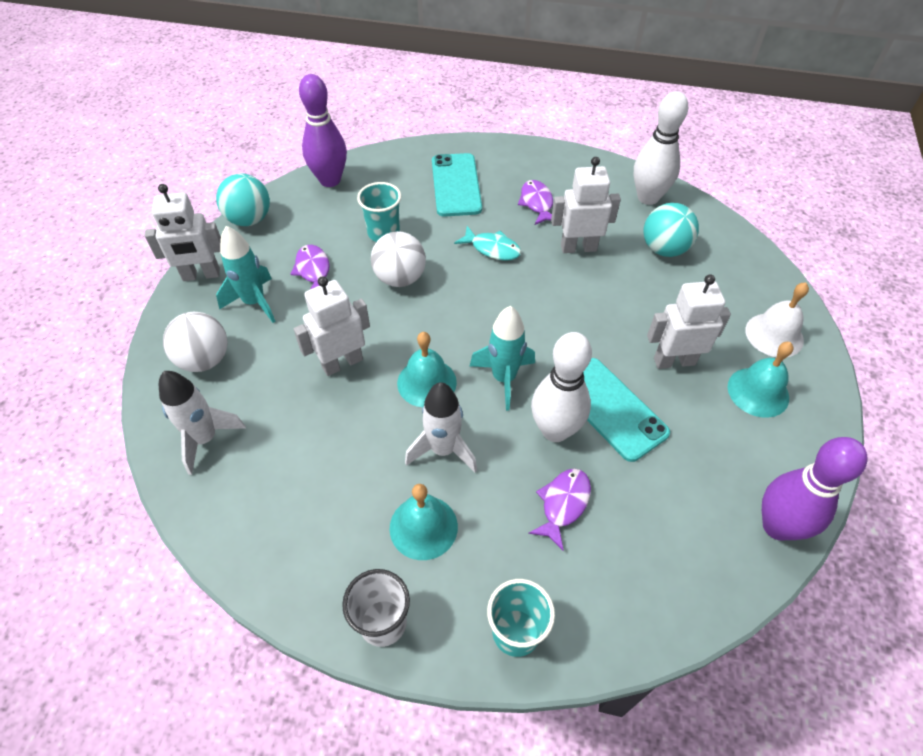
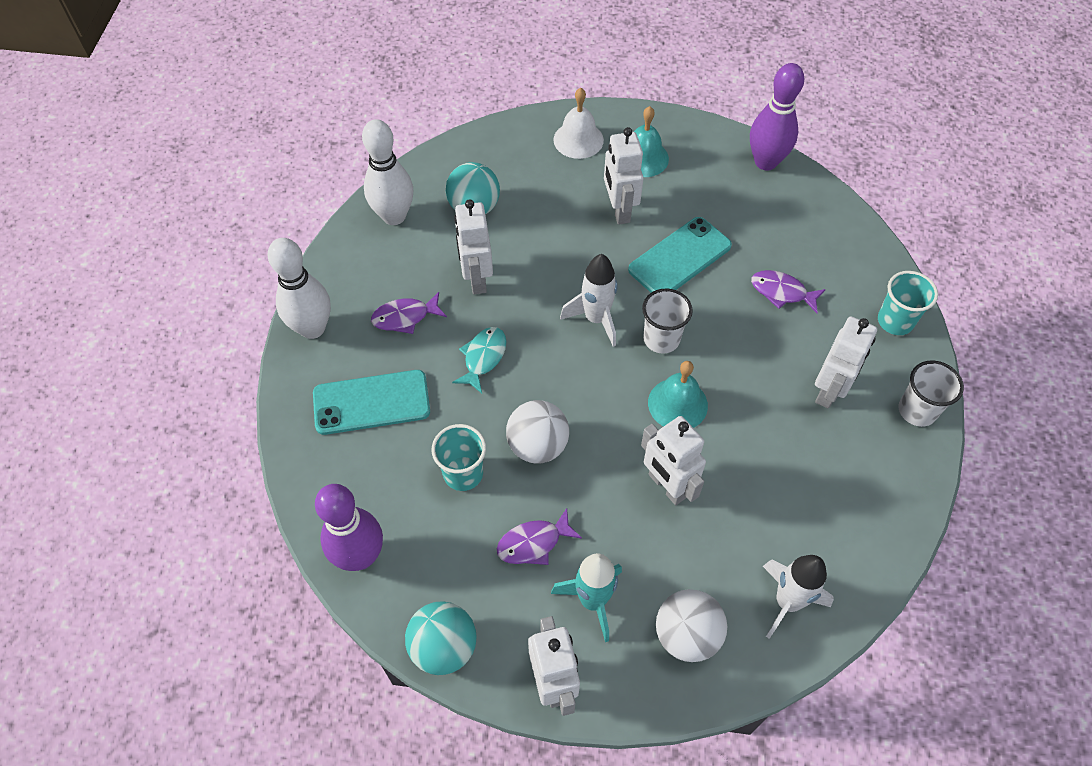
camera: 95 degrees left, 5 degrees up
turquoise bell [389,484,458,560] -> white robot [815,316,877,408]
white rocket [405,382,477,473] -> white rocket moved to [560,254,618,347]
turquoise rocket [470,306,535,411] -> white cup [642,289,693,354]
white bowling pin [531,332,592,442] -> white bowling pin moved to [268,238,331,339]

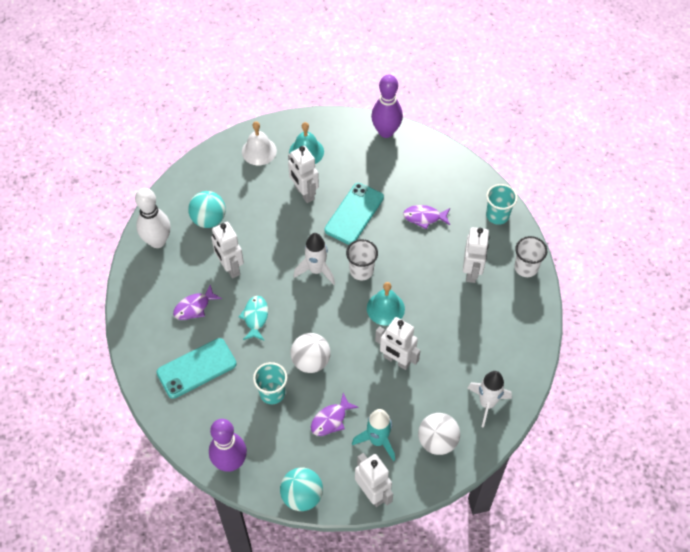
camera: 20 degrees left, 0 degrees up
white bowling pin [268,238,331,339] -> none

